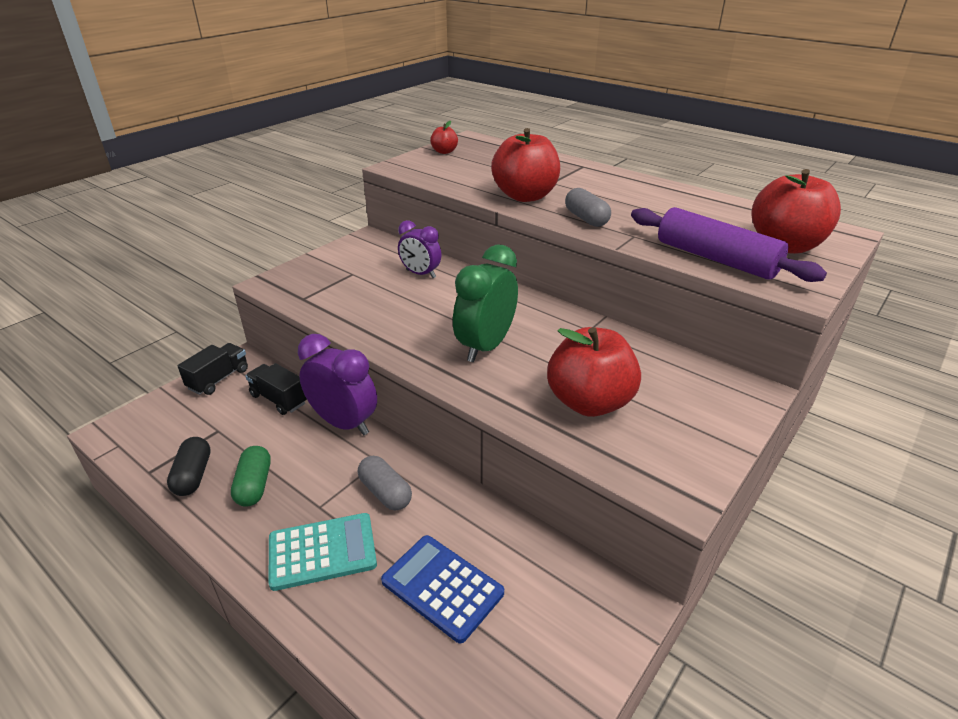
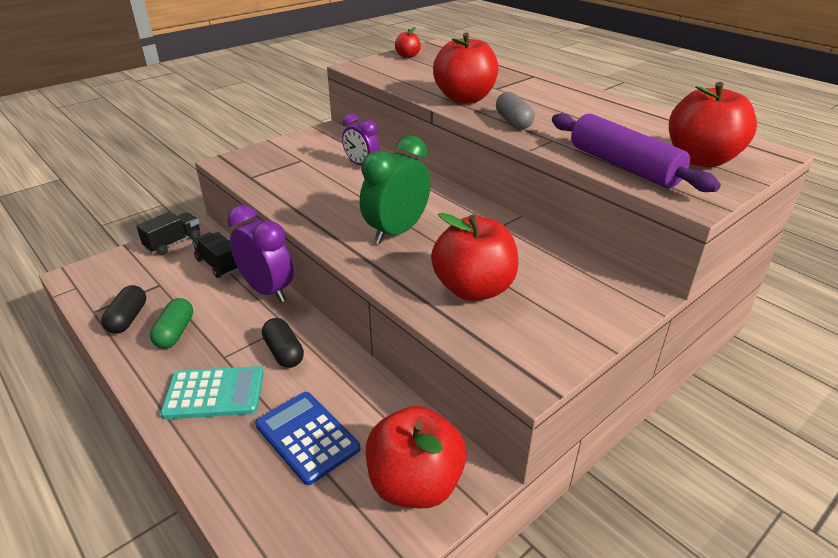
camera: 10 degrees right, 0 degrees up
grey capsule [358,456,412,510] -> black capsule [262,318,304,368]
none -> red apple [366,406,467,508]

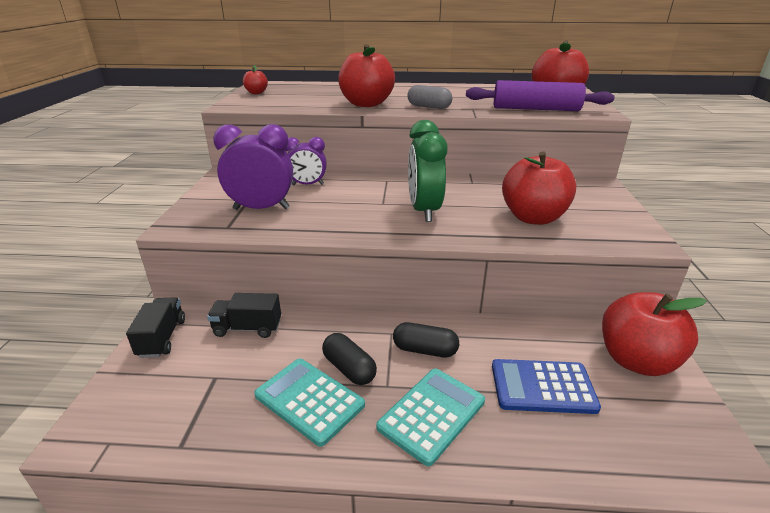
camera: 45 degrees left, 5 degrees down
black capsule [101,285,146,334] -> black capsule moved to [322,333,377,385]
green capsule [150,298,193,349] -> turquoise calculator [254,359,365,447]
purple clock [227,205,294,302] -> purple clock moved to [213,124,293,210]

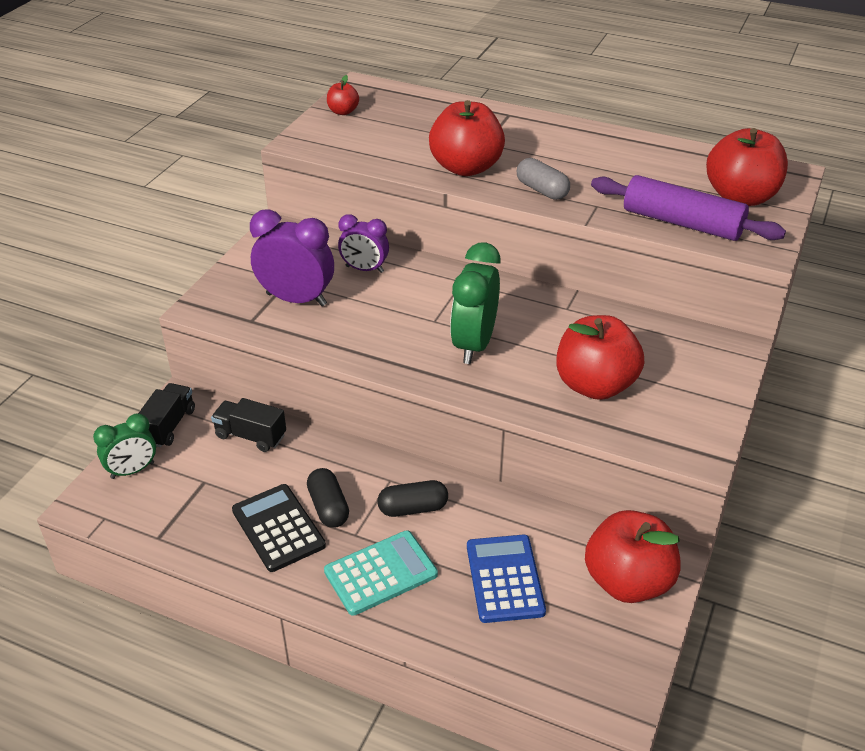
camera: 20 degrees right, 10 degrees up
turquoise calculator [254,359,365,447] -> black calculator [232,484,326,572]
black capsule [393,322,459,357] -> black capsule turned 45 degrees counterclockwise [377,480,448,517]
blue calculator [492,359,601,414] -> blue calculator turned 60 degrees clockwise [467,535,546,623]
none -> green clock [93,414,156,479]

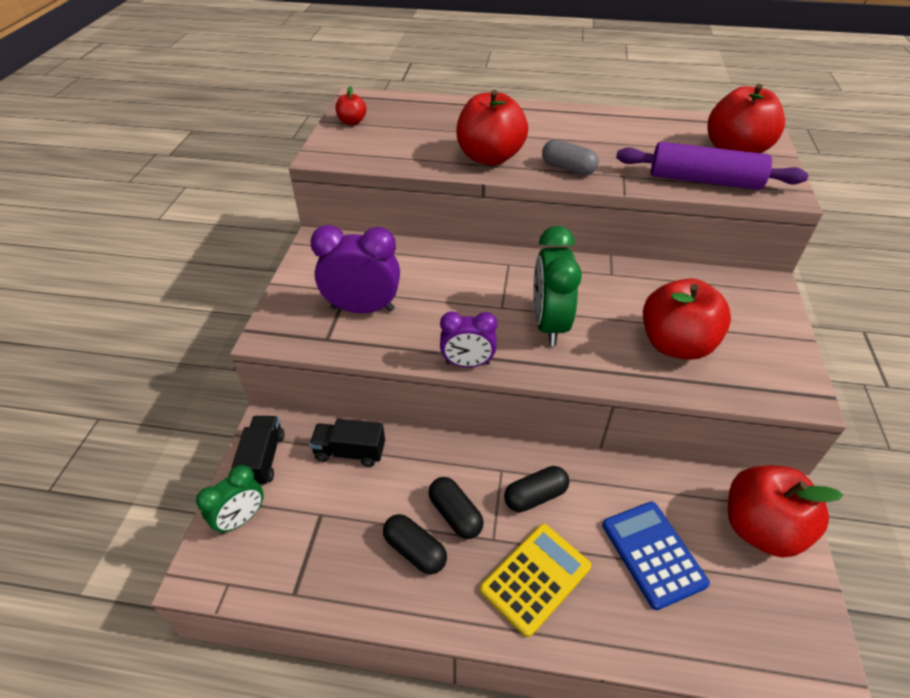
camera: 15 degrees left, 5 degrees up
black calculator [232,484,326,572] -> black capsule [383,514,447,574]
turquoise calculator [324,530,438,616] -> yellow calculator [480,524,591,637]
purple clock [338,214,389,273] -> purple clock moved to [440,311,497,367]

